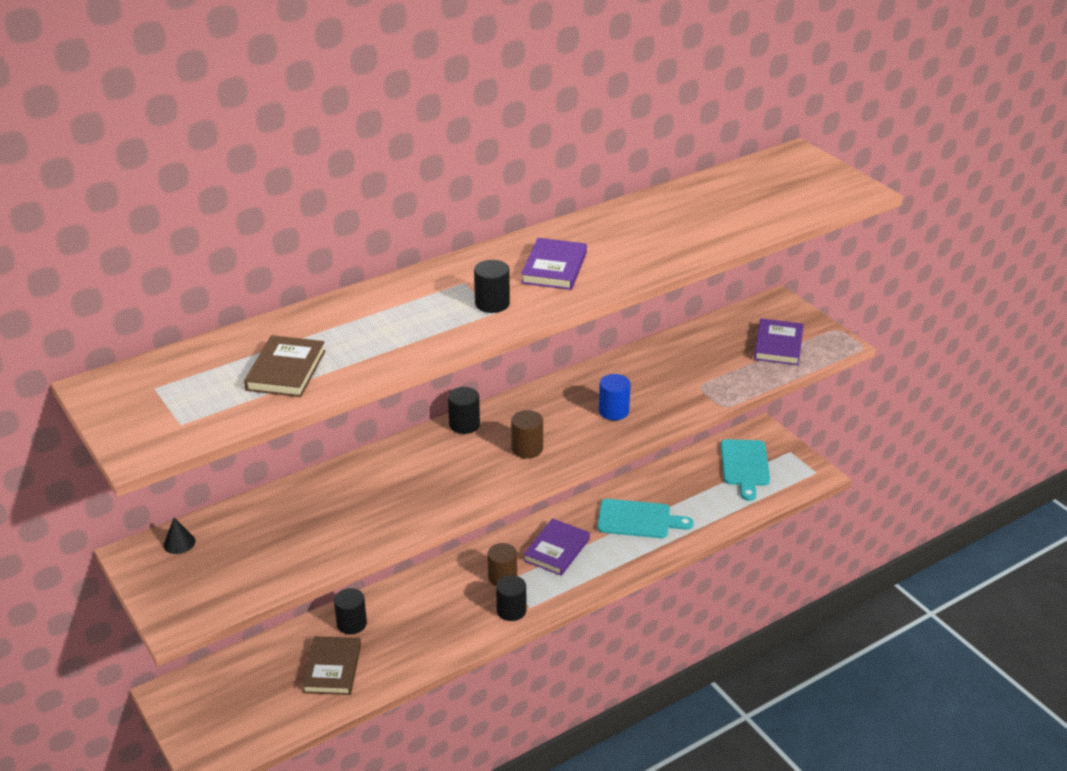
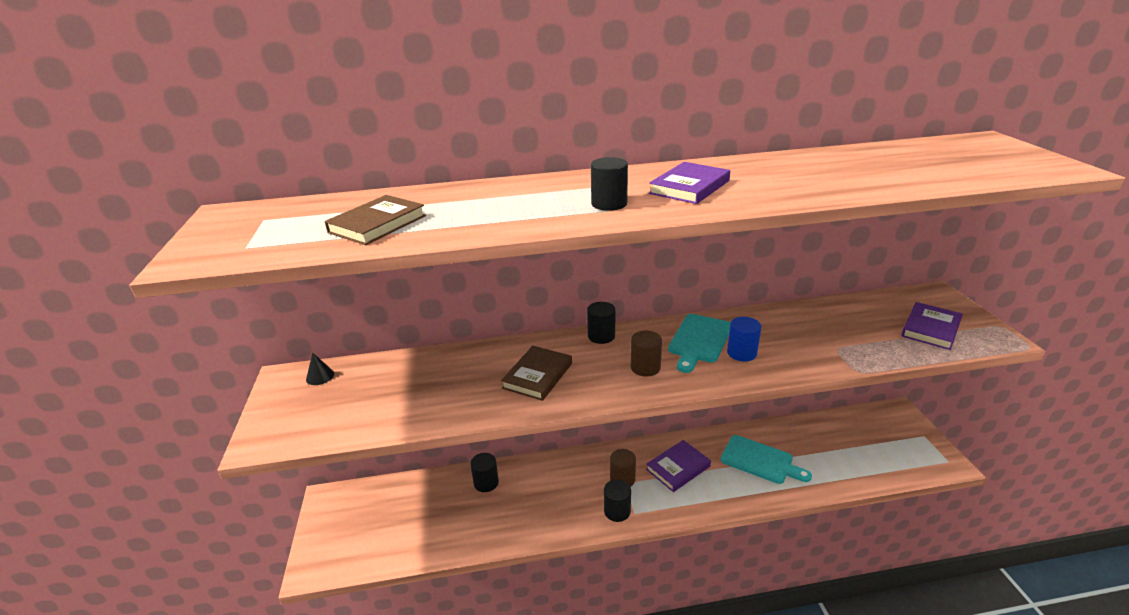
camera: 25 degrees right, 5 degrees down
brown book [302,636,361,695] -> brown book moved to [501,346,572,401]
turquoise cutting board [721,439,770,501] -> turquoise cutting board moved to [668,314,730,373]

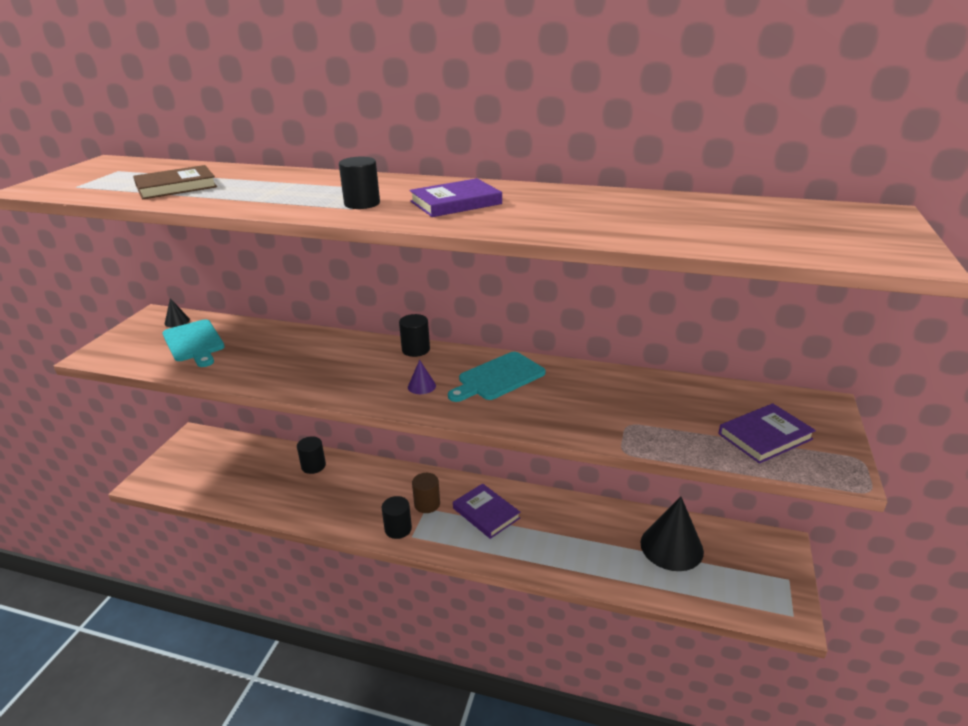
camera: 25 degrees right, 0 degrees up
brown book [501,346,572,401] -> none
brown cylinder [631,331,662,377] -> purple cone [408,360,436,394]
purple book [646,440,711,492] -> purple book turned 60 degrees clockwise [453,483,520,539]
turquoise cutting board [721,435,812,484] -> turquoise cutting board moved to [163,319,225,367]
blue cylinder [727,317,761,361] -> none
none -> black cone [640,496,704,571]

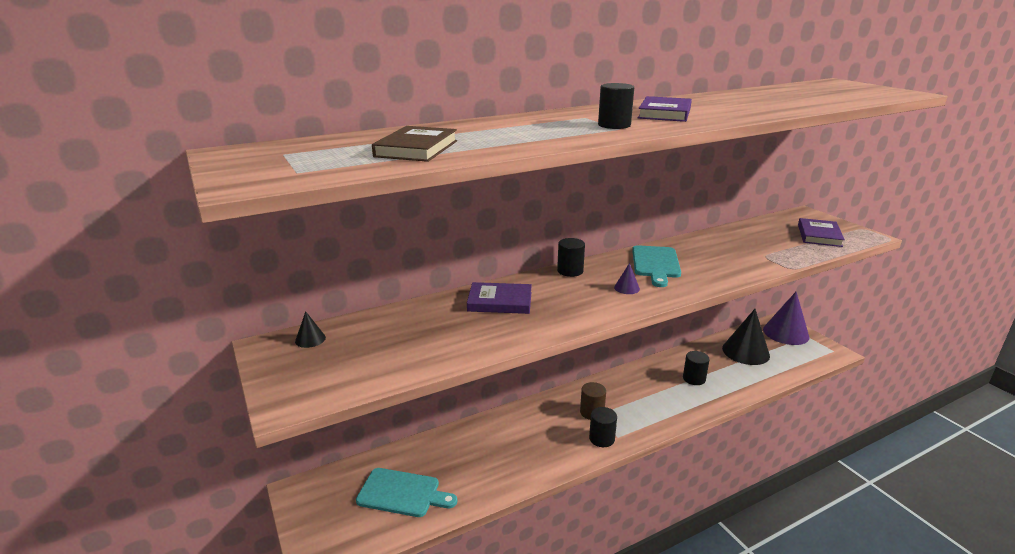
camera: 45 degrees left, 5 degrees down
turquoise cutting board [163,319,225,367] -> turquoise cutting board moved to [356,468,457,517]
black cylinder [297,436,326,474] -> black cylinder moved to [683,351,710,385]
purple book [453,483,520,539] -> purple book moved to [467,282,532,314]
none -> purple cone [763,292,809,345]

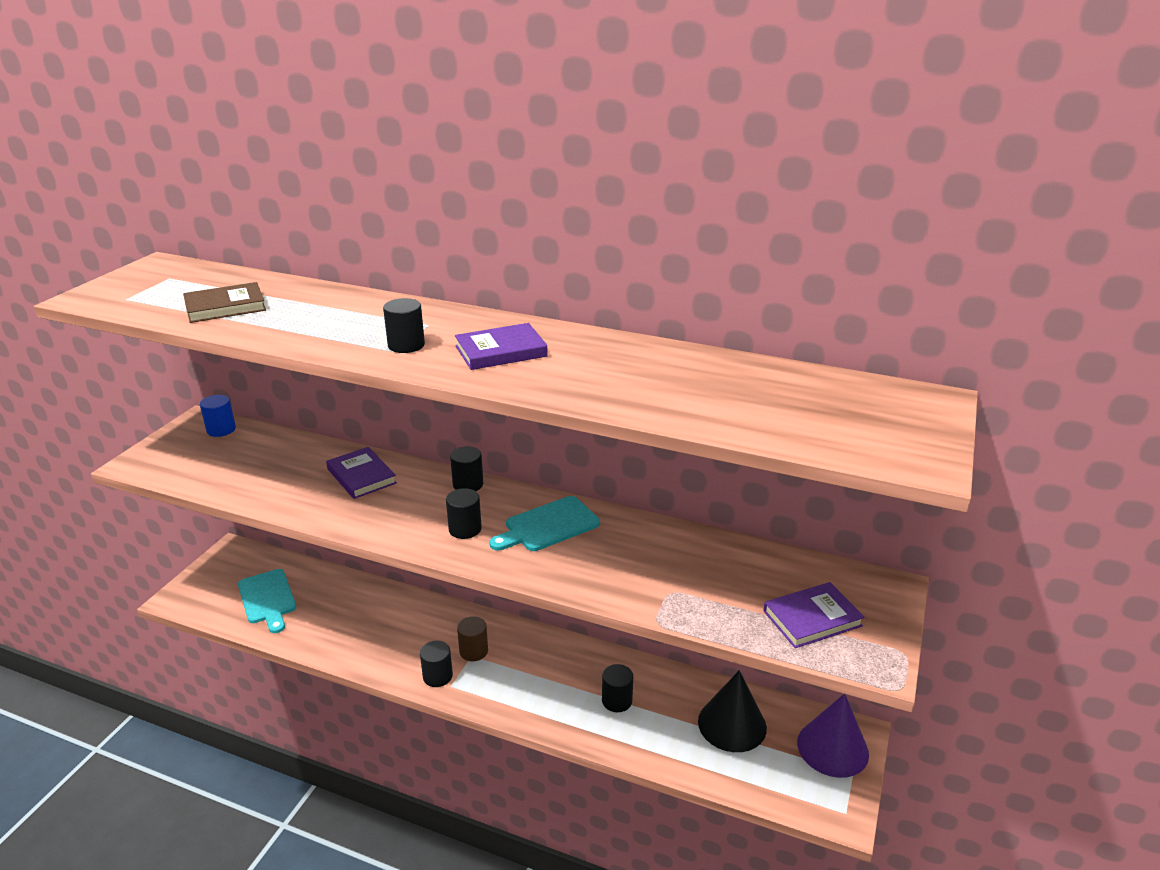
camera: 50 degrees right, 5 degrees up
black cone [295,311,326,348] -> blue cylinder [200,395,236,437]
purple cone [614,263,640,294] -> black cylinder [446,488,482,539]

